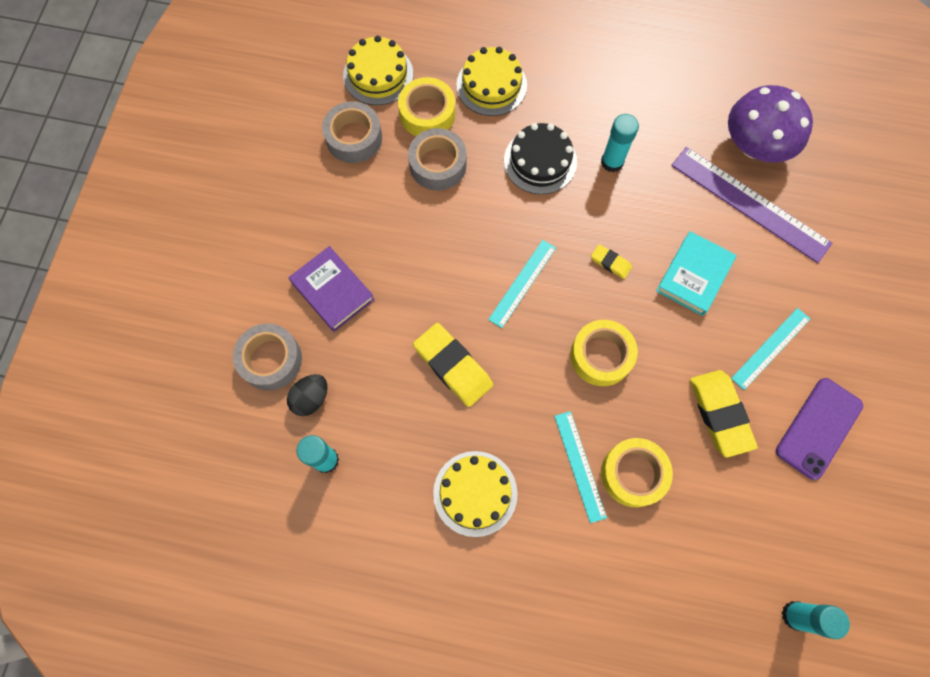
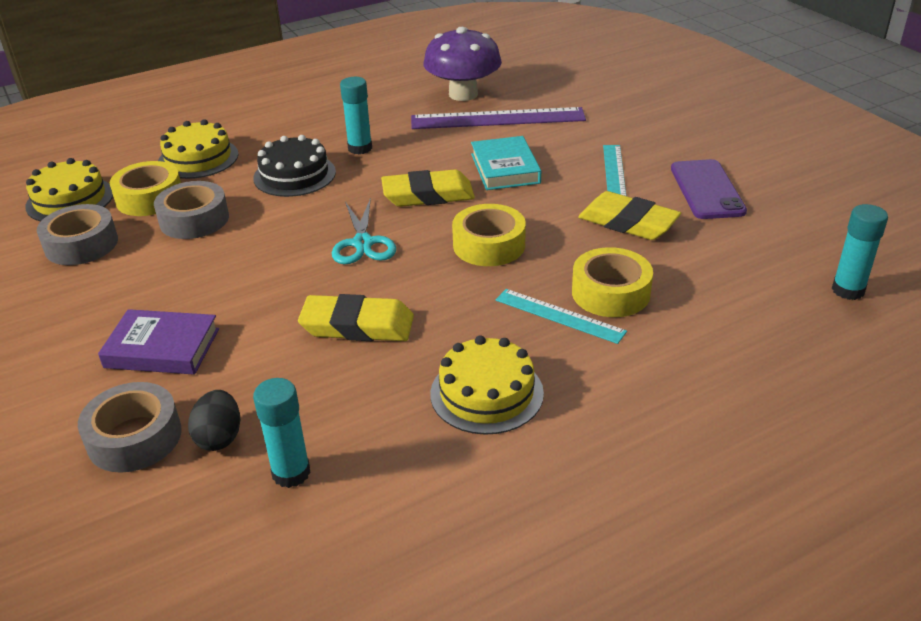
camera: 40 degrees left, 35 degrees down
turquoise ruler [488,240,556,328] -> turquoise scissors [332,198,396,264]
yellow eraser [591,244,632,279] -> yellow eraser [381,169,475,207], size x1.99

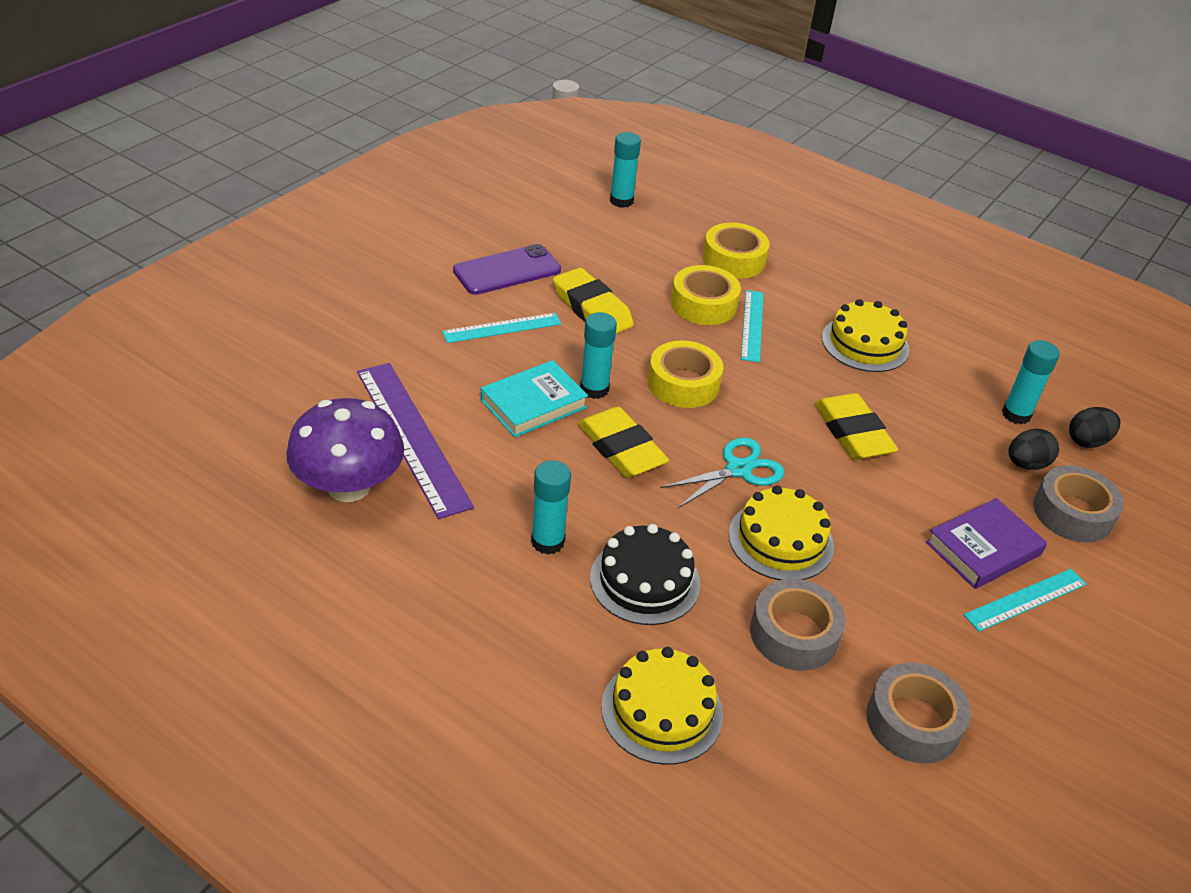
camera: 120 degrees left, 5 degrees up
yellow cake [25,158,113,221] -> yellow cake moved to [728,486,834,580]
purple book [98,309,219,375] -> purple book turned 75 degrees clockwise [926,498,1047,589]
yellow tape [110,161,181,216] -> yellow tape moved to [703,223,770,278]
yellow eraser [578,191,681,240] -> yellow eraser turned 45 degrees counterclockwise [553,268,634,333]
none -> turquoise glue stick [580,312,617,399]
none -> turquoise ruler [964,569,1087,632]
none -> black egg [1069,407,1120,448]

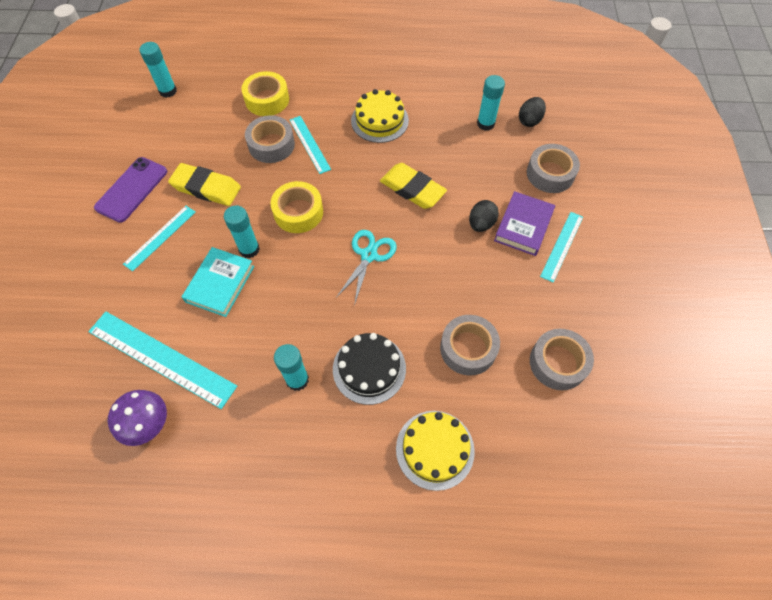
camera: 30 degrees left, 20 degrees up
purple mushroom [286,398,404,502] -> purple mushroom [108,390,167,446], size x0.66
purple ruler [357,363,474,519] -> turquoise ruler [88,312,237,409]
yellow eraser [577,407,669,478] -> none
yellow tape [671,265,741,325] -> grey tape [245,115,295,163]
yellow cake [728,486,834,580] -> none
black egg [1008,429,1059,470] -> black egg moved to [469,200,499,232]

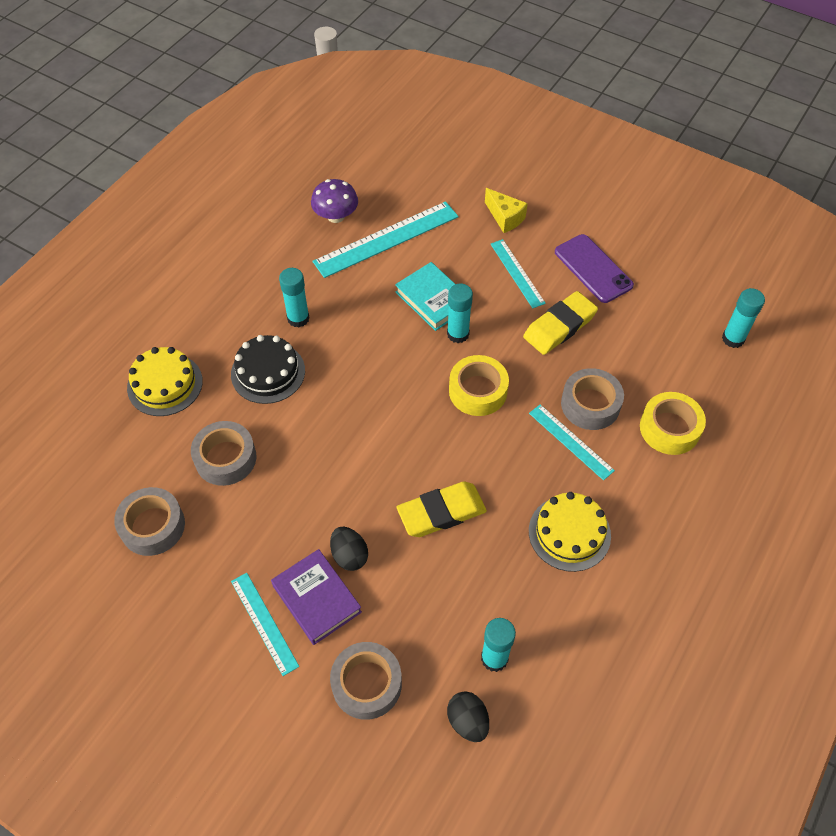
camera: 120 degrees right, 5 degrees down
turquoise ruler [290,116,331,174] -> turquoise ruler turned 45 degrees clockwise [529,404,615,480]
turquoise scissors [336,230,397,306] -> none
none -> yellow cheese [485,188,528,233]

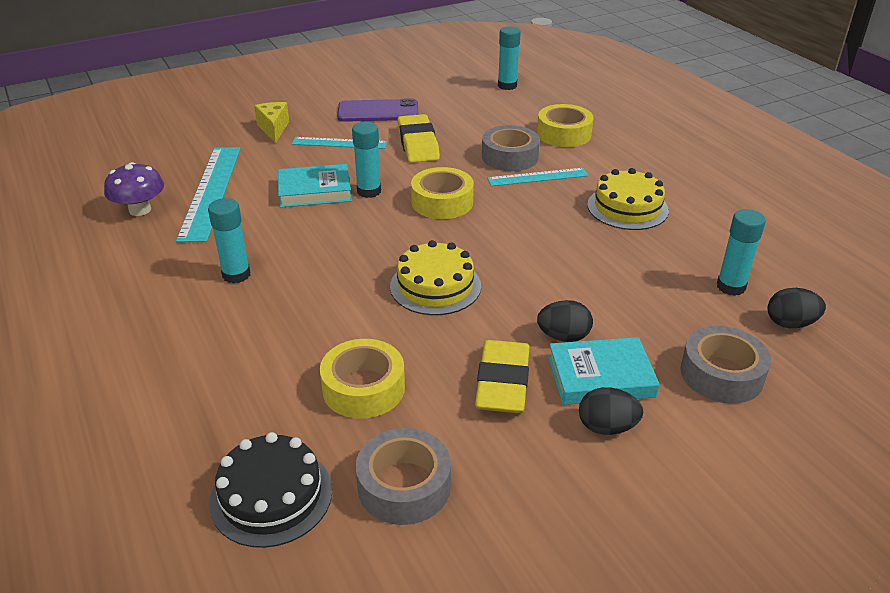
camera: 60 degrees left, 20 degrees down
yellow cake [127,347,203,416] -> yellow cake moved to [390,240,481,315]
grey tape [191,421,256,486] -> yellow tape [320,339,405,419]
black cake [231,335,305,404] -> black cake moved to [209,432,332,548]
turquoise ruler [231,573,299,676] -> black egg [579,387,643,435]
purple book [271,549,362,645] -> turquoise book [548,337,659,405]
yellow eraser [397,481,487,537] -> yellow eraser moved to [475,340,530,413]
yellow cheese [485,188,528,233] -> yellow cheese turned 90 degrees counterclockwise [254,102,289,143]

